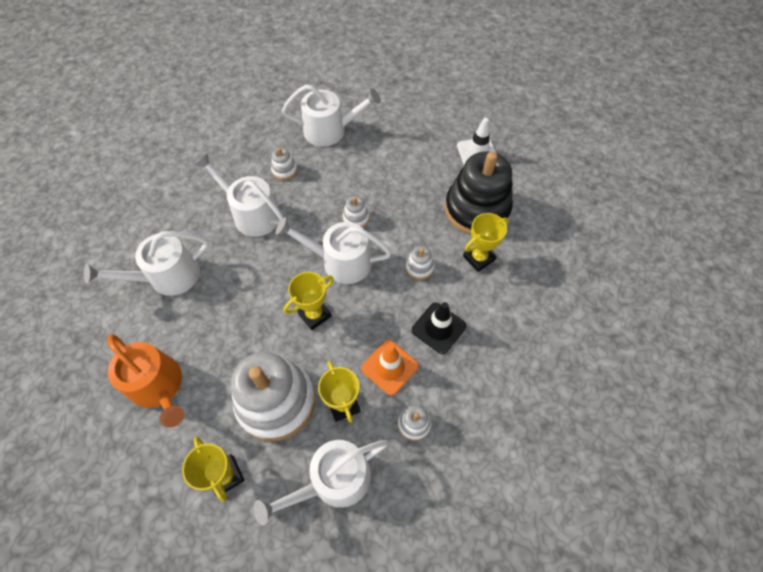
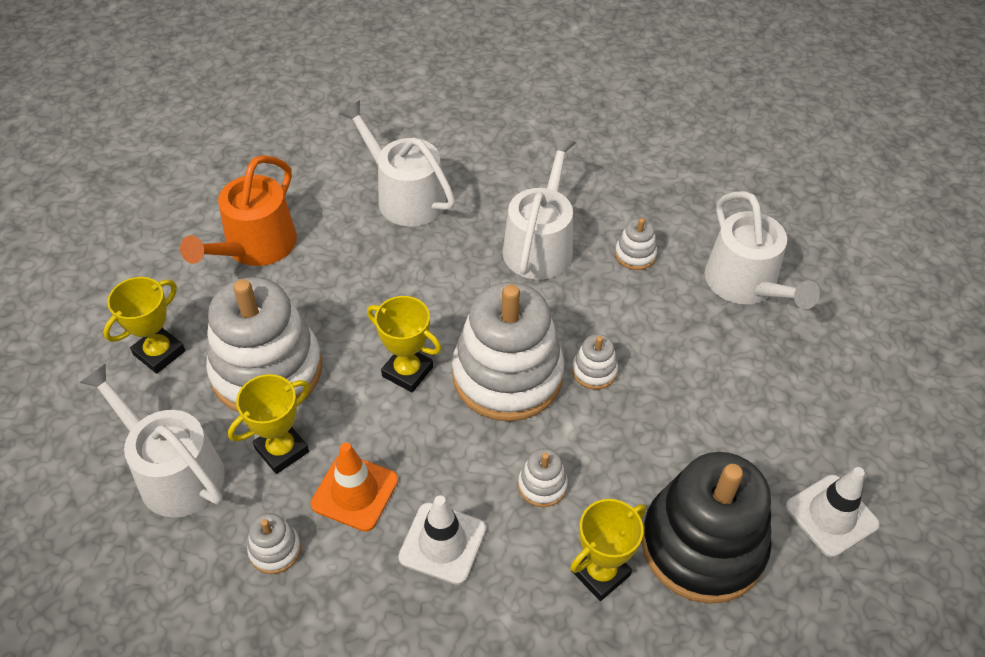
camera: 70 degrees right, 10 degrees down
white watering can [276,218,392,284] -> white stacking toy [452,282,564,421]
black traffic cone [412,302,466,354] -> white traffic cone [398,495,486,585]
yellow trophy [463,213,509,272] -> yellow trophy turned 75 degrees counterclockwise [570,499,646,601]

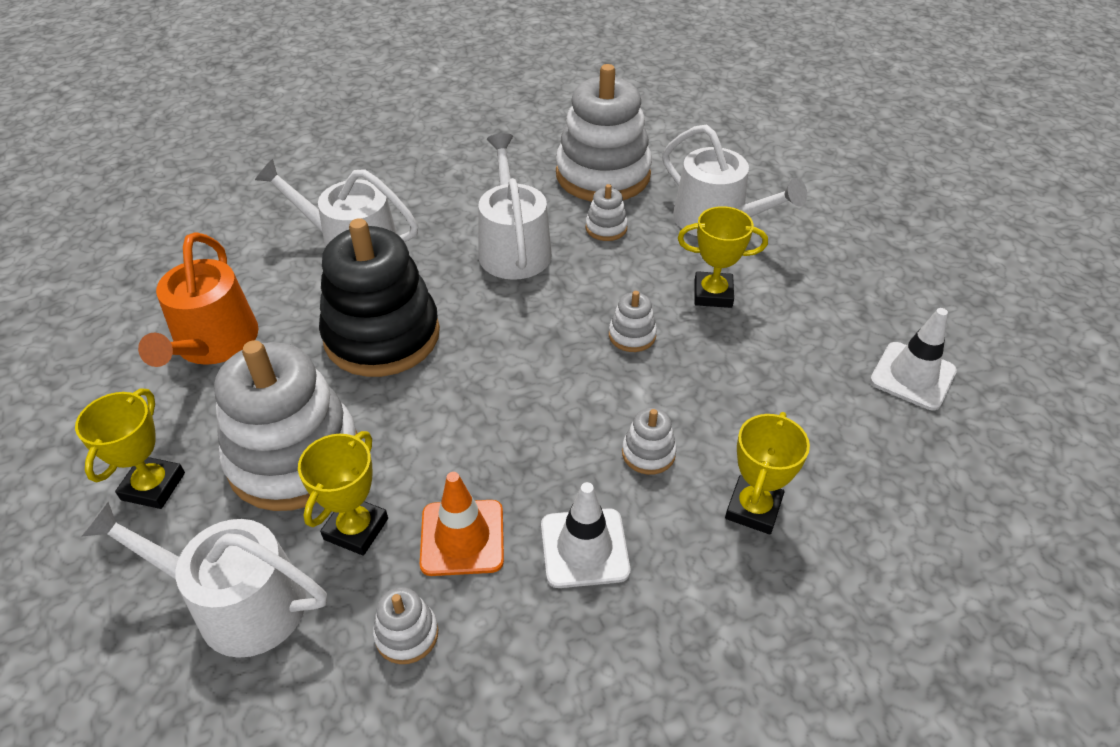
camera: 25 degrees left, 5 degrees down
yellow trophy [367,296,441,393] -> yellow trophy moved to [678,206,768,308]
white stacking toy [452,282,564,421] -> white stacking toy moved to [556,64,652,202]
black stacking toy [641,452,772,604] -> black stacking toy moved to [319,218,440,377]

